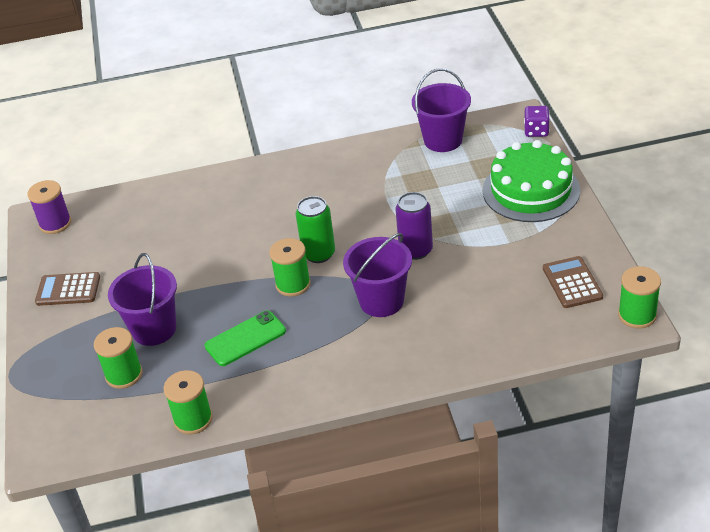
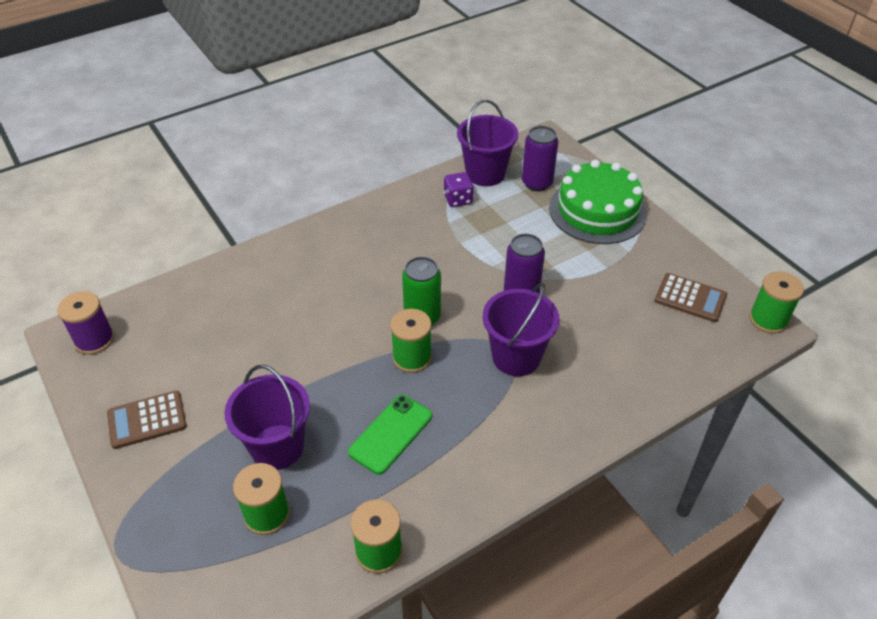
camera: 25 degrees left, 5 degrees up
purple dice [524,106,550,137] -> purple dice moved to [444,172,474,207]
brown calculator [543,256,603,308] -> brown calculator turned 150 degrees clockwise [655,273,727,322]
none -> purple can [522,126,558,191]

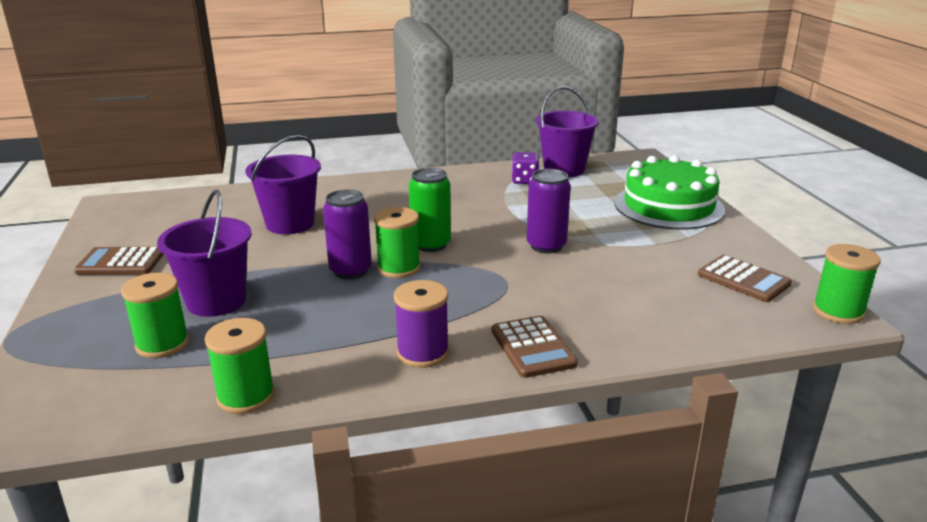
camera: 20 degrees right, 20 degrees down
purple spool [58,291,114,355] -> purple spool moved to [394,280,449,368]
green phone [348,395,432,475] -> none
purple bucket [483,283,559,376] -> purple bucket moved to [245,135,321,234]
purple can [522,126,558,191] -> purple can moved to [323,190,372,279]
none -> brown calculator [492,316,578,378]

